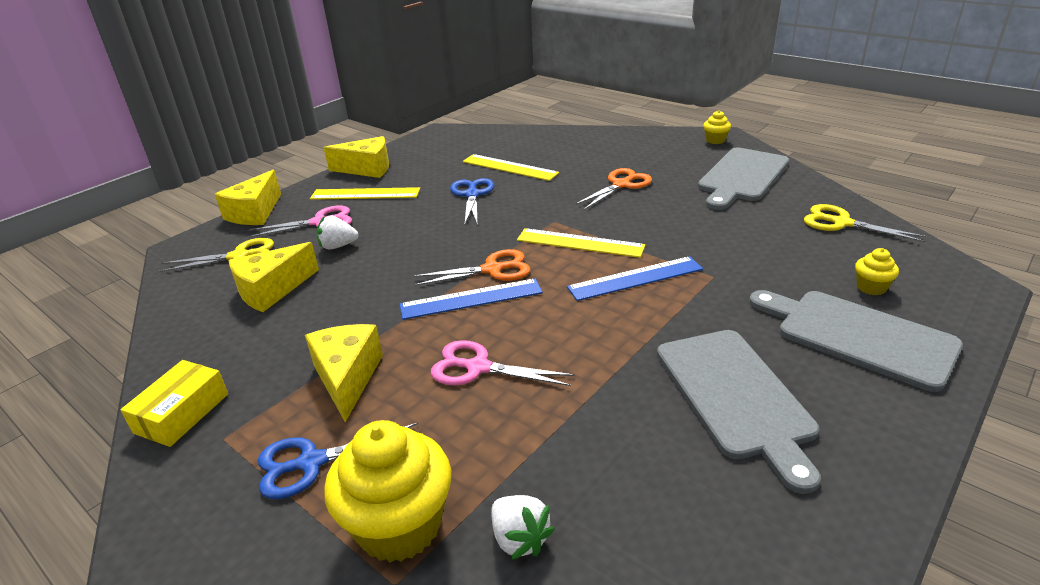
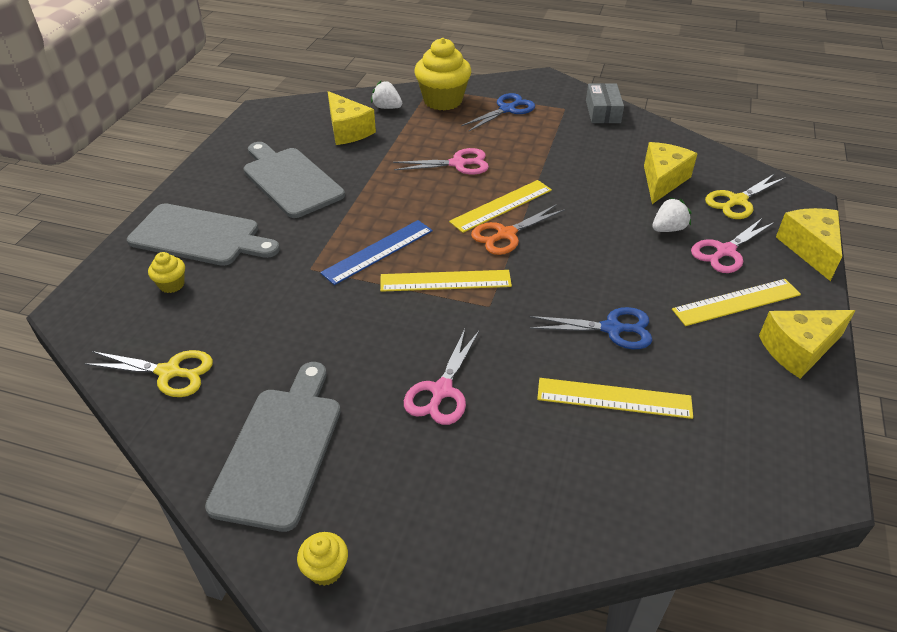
camera: 155 degrees right, 10 degrees up
yellow box [120,360,228,447] -> grey box [586,83,624,123]
yellow cheese [305,324,383,422] -> yellow cheese moved to [328,91,376,145]
blue ruler [399,278,543,320] -> yellow ruler [449,180,552,233]
blue scissors [450,178,494,226] -> blue scissors turned 60 degrees counterclockwise [529,307,652,349]
orange scissors [574,168,652,210] -> pink scissors [404,329,479,425]

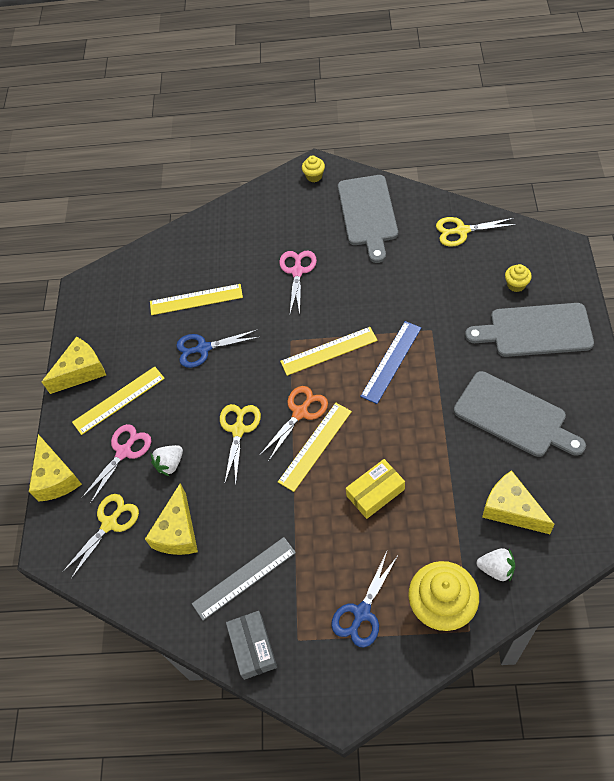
camera: 170 degrees right, 15 degrees up
pink scissors [393,148,489,175] -> yellow box [346,459,405,519]
none -> grey ruler [192,537,296,621]
none -> yellow scissors [220,404,261,485]

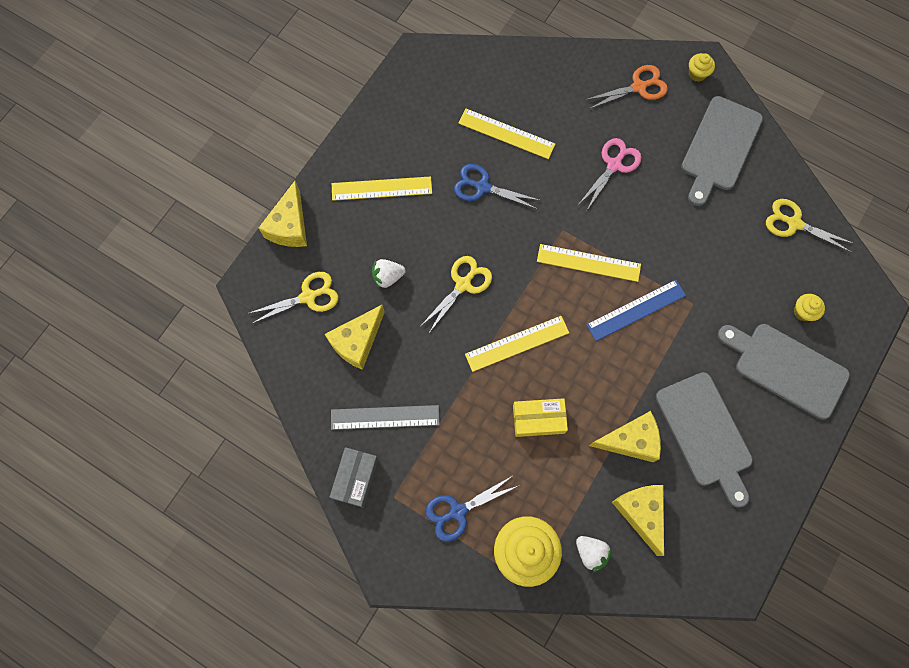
camera: 25 degrees right, 15 degrees up
yellow cheese [42,337,106,394] -> yellow cheese moved to [589,411,661,462]
pink scissors [81,424,151,504] -> none
orange scissors [260,386,328,460] -> orange scissors moved to [585,65,668,109]

